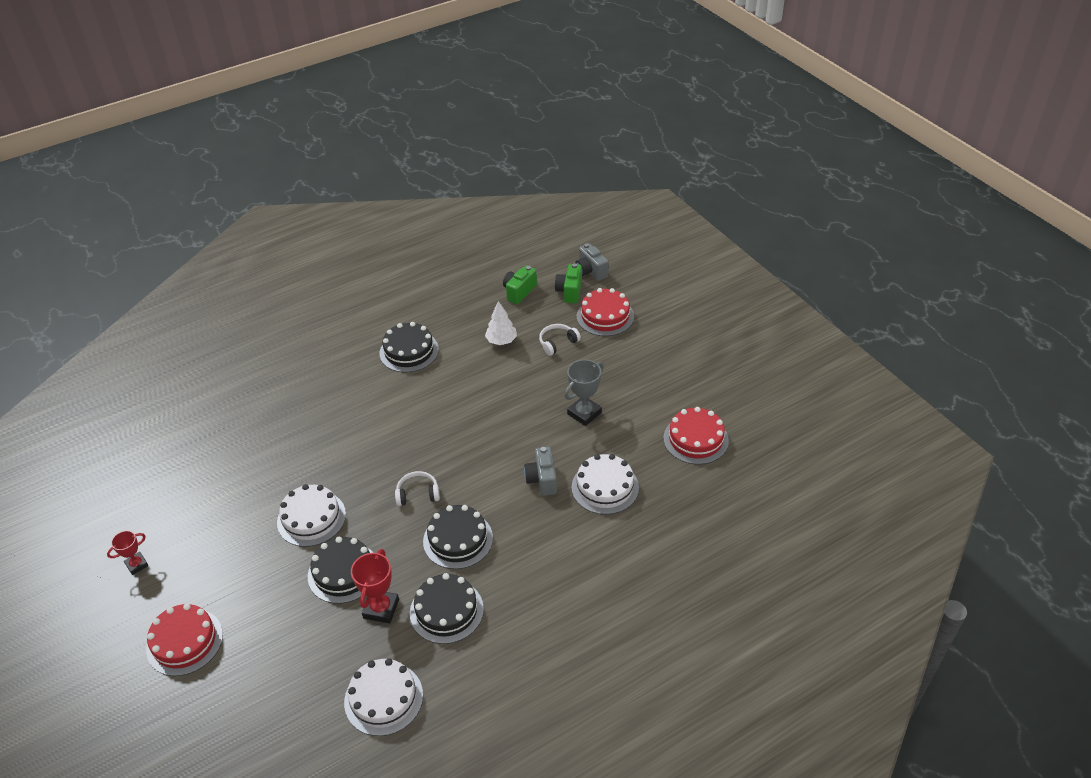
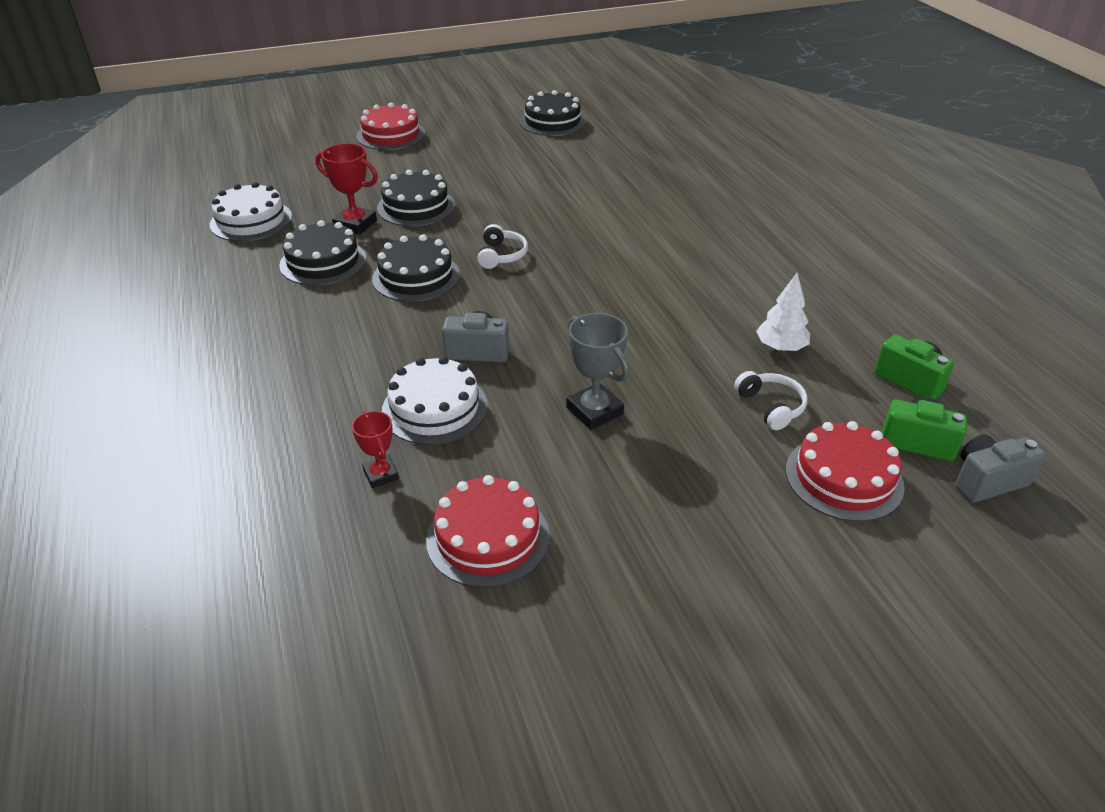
camera: 100 degrees right, 5 degrees down
red trophy [107,530,149,575] -> red trophy moved to [352,411,399,488]
white cake [277,484,346,547] -> none
black cake [380,322,439,373] -> black cake moved to [520,90,586,136]

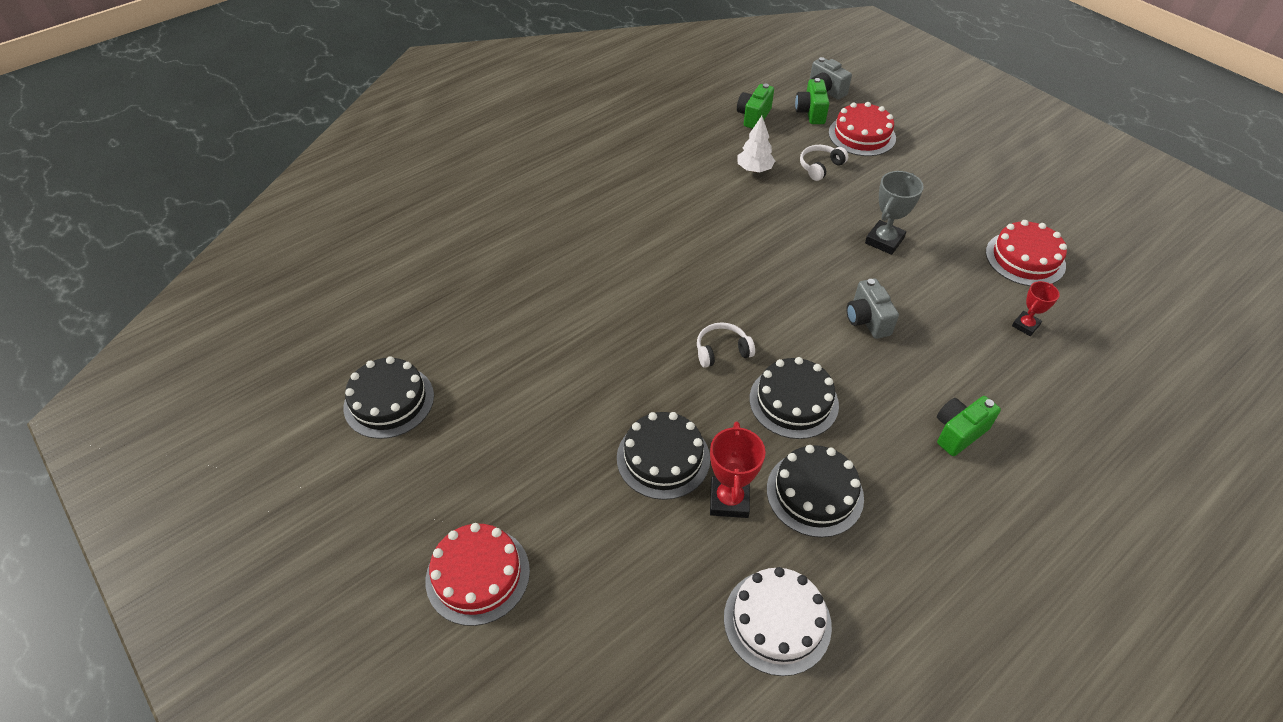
camera: 110 degrees left, 10 degrees up
white cake [382,356,488,445] -> none
none -> green camera [937,396,1001,456]

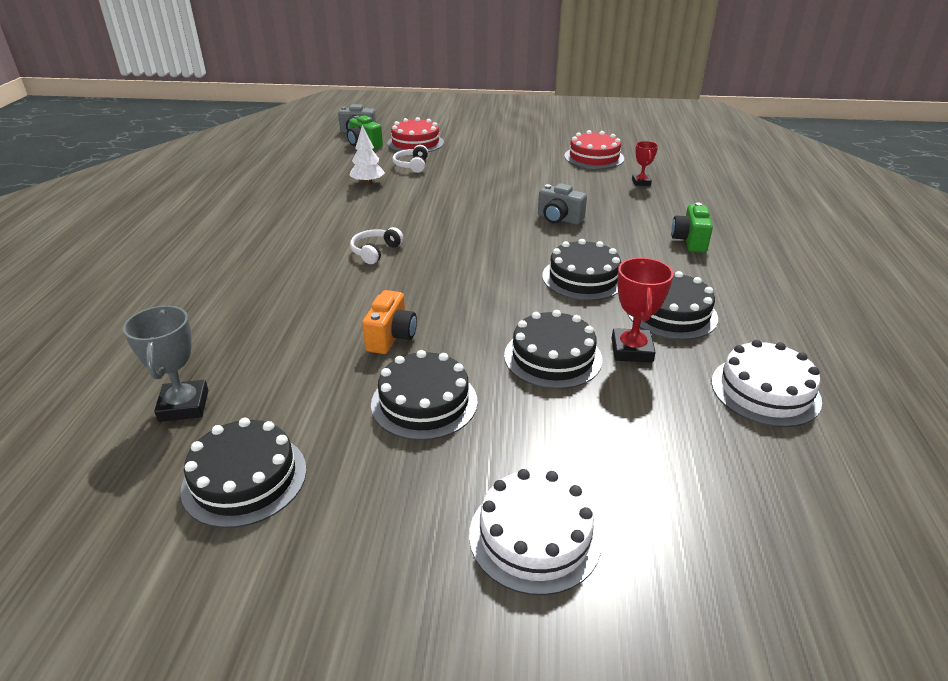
camera: 45 degrees left, 15 degrees down
red cake [426,523,530,626] -> white cake [469,469,602,595]
white headphones [697,322,755,368] -> white headphones moved to [350,227,404,264]
red trophy [710,421,765,518] -> red trophy turned 45 degrees clockwise [612,258,674,362]
green camera [737,83,774,129] -> none
grey trophy [865,171,924,255] -> grey trophy moved to [123,305,208,422]
none -> orange camera [362,290,417,354]
none -> black cake [371,350,478,440]

